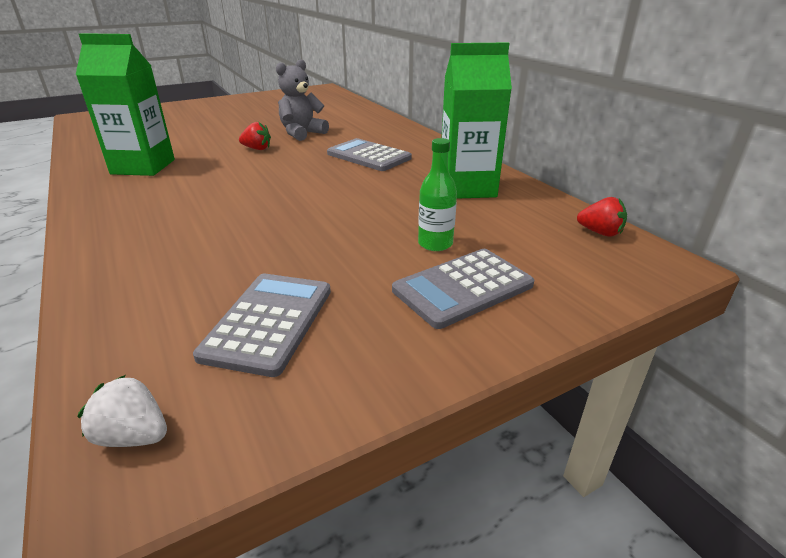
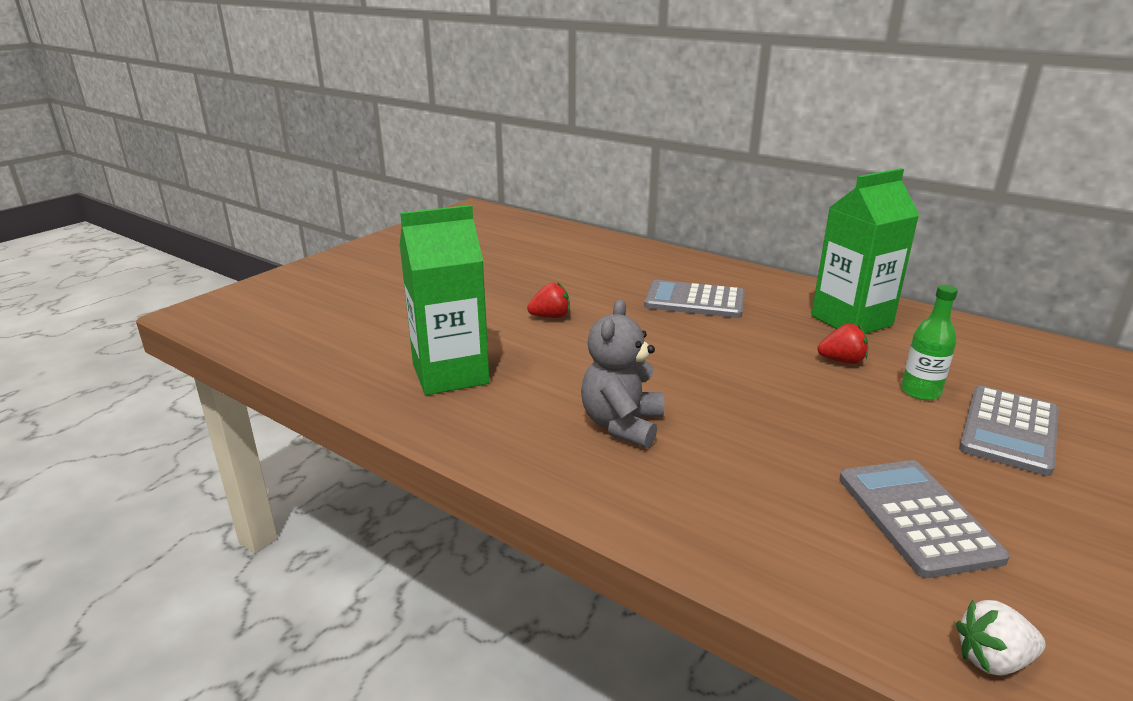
camera: 25 degrees left, 5 degrees down
grey teddy bear [276,59,329,141] -> grey teddy bear moved to [581,299,664,448]
red strawberry [577,197,627,237] -> red strawberry moved to [817,324,868,364]

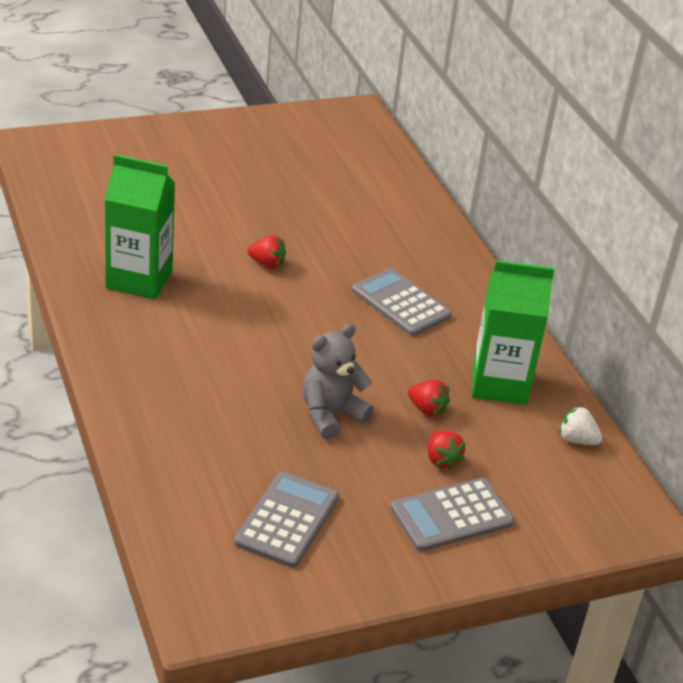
camera: 30 degrees right, 10 degrees up
grey teddy bear [581,299,664,448] -> grey teddy bear moved to [303,324,374,439]
green bottle [901,285,958,400] -> red strawberry [428,431,466,470]
white strawberry [956,600,1045,676] -> white strawberry moved to [559,406,603,445]

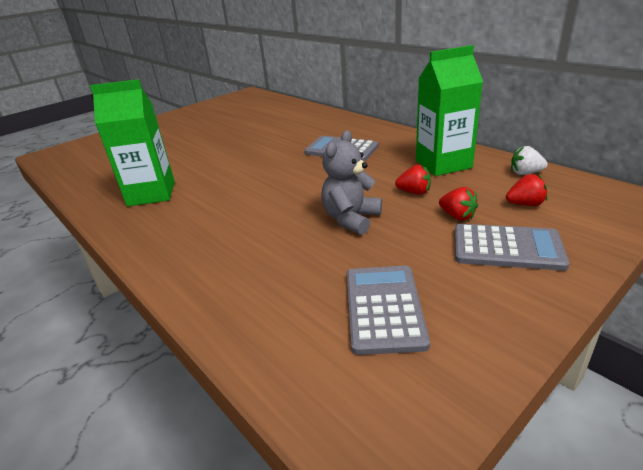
camera: 15 degrees left, 5 degrees down
red strawberry [247,235,286,269] -> red strawberry moved to [506,174,548,206]
grey calculator [390,478,514,552] -> grey calculator turned 120 degrees counterclockwise [455,224,570,271]

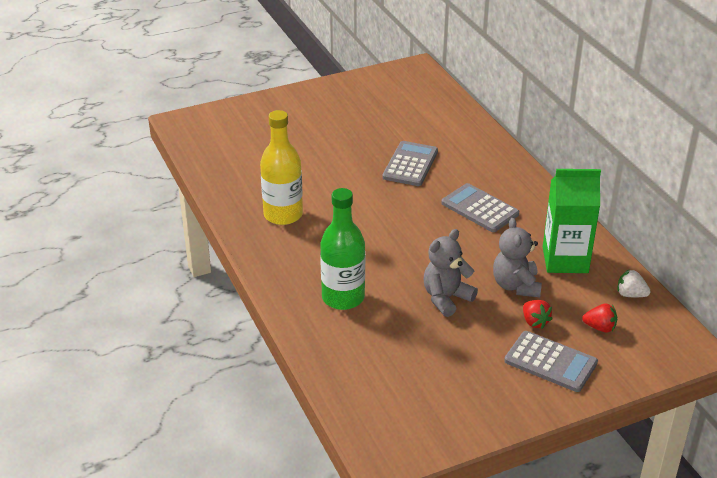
camera: 15 degrees right, 5 degrees up
green carton [90,79,175,206] -> yellow bottle [260,110,303,225]
grey calculator [347,266,430,355] -> grey calculator moved to [382,141,438,186]
red strawberry [395,165,431,195] -> grey teddy bear [493,218,542,297]
none -> green bottle [320,188,365,310]

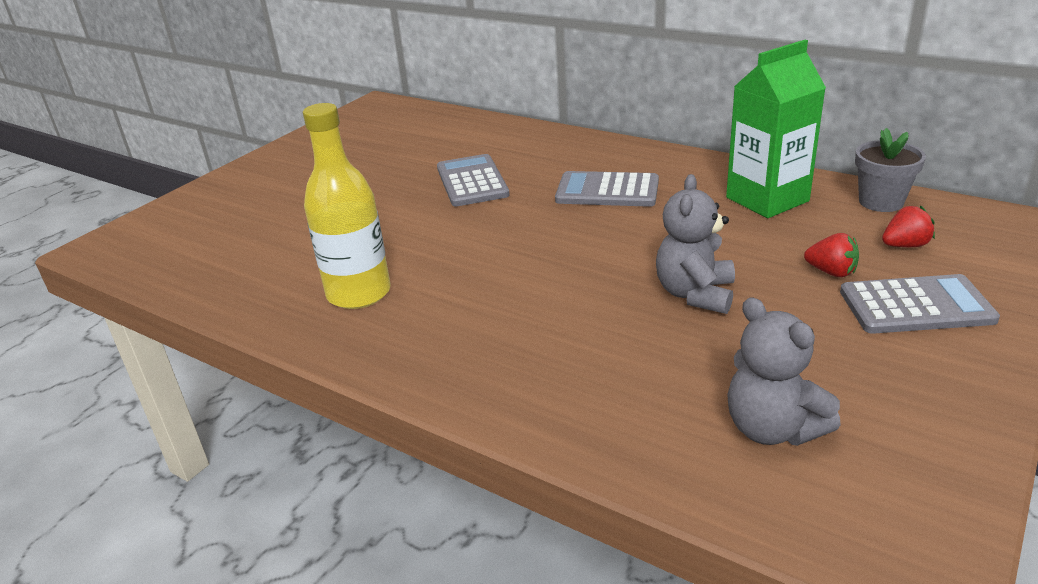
camera: 30 degrees left, 5 degrees down
green bottle [320,188,365,310] -> none
grey teddy bear [493,218,542,297] -> grey teddy bear moved to [727,297,841,446]
white strawberry [617,269,651,297] -> grey flower pot [855,128,926,212]

